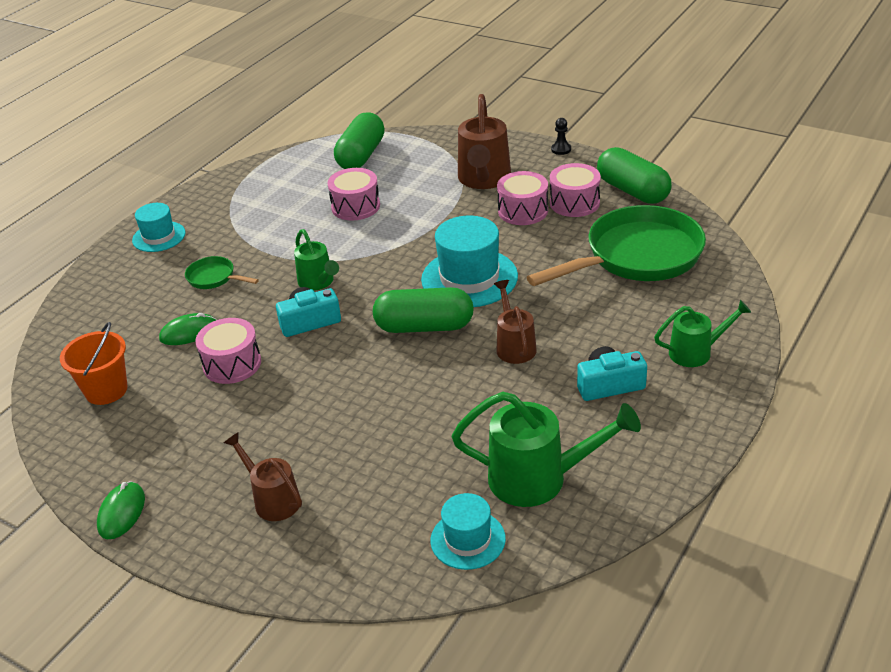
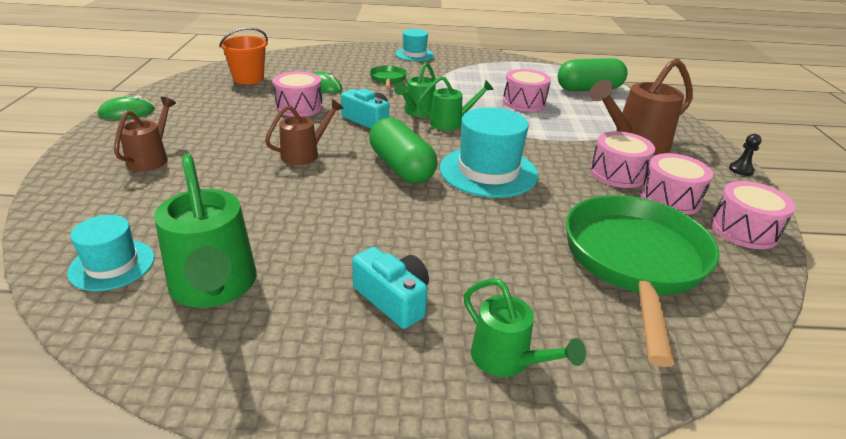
camera: 55 degrees right, 5 degrees down
brown watering can [494,280,537,364] -> brown watering can moved to [265,99,344,165]
green pan [526,205,706,286] -> green pan turned 105 degrees counterclockwise [566,195,719,367]
green capsule [597,147,672,204] -> pink drum [711,181,795,249]
none -> green watering can [417,76,494,131]

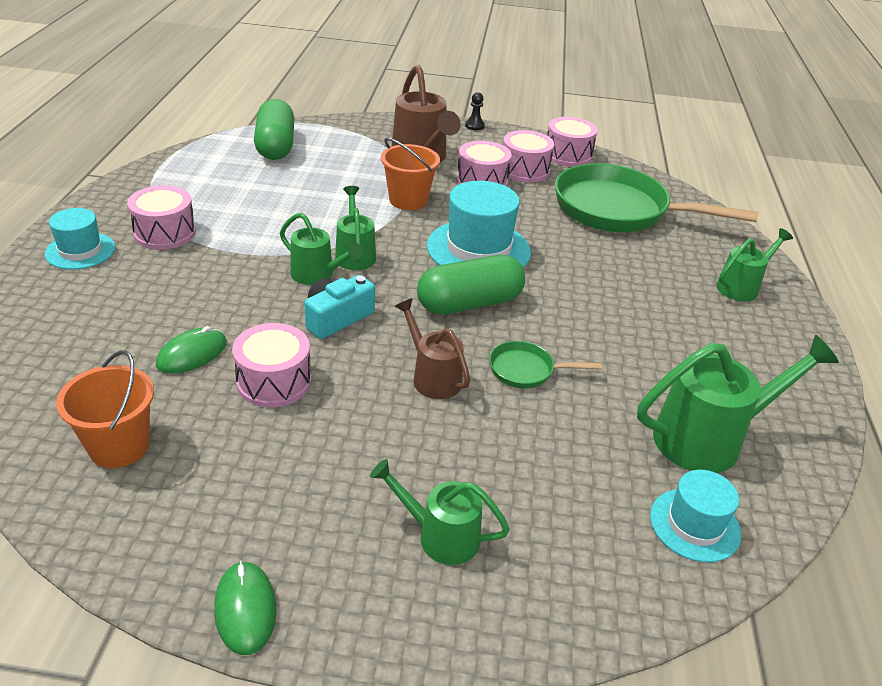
camera: 85 degrees left, 5 degrees up
brown watering can [114,97,176,171] -> green watering can [370,459,510,565]
turquoise camera [352,247,429,329] -> none
green pan [370,65,407,88] -> green pan moved to [489,341,602,389]
pink drum [503,69,551,112] -> pink drum moved to [127,185,196,249]
none -> orange bucket [381,138,440,210]

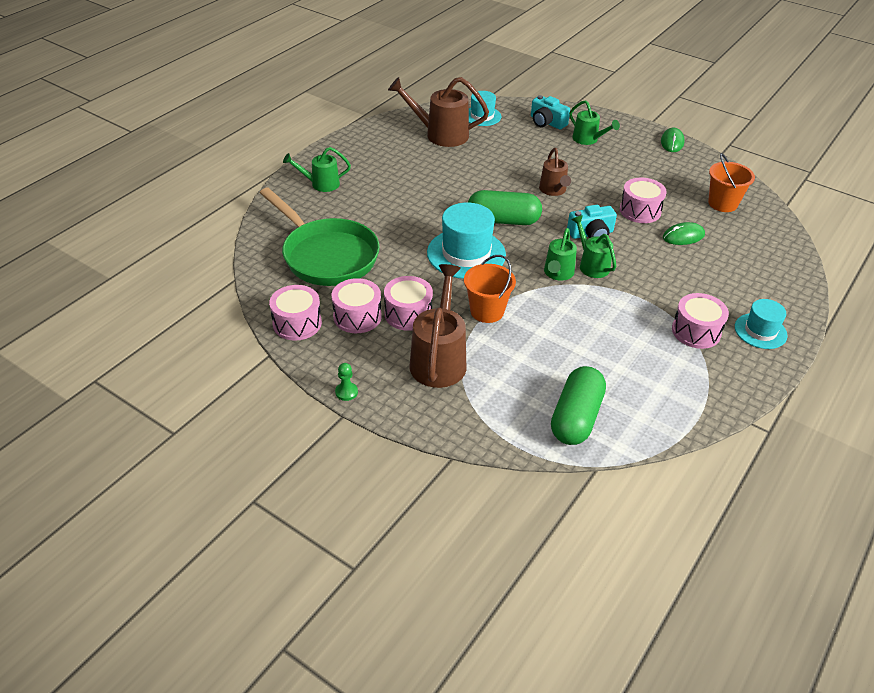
camera: 150 degrees left, 5 degrees up
black pawn [465,92,485,130] -> green pawn [335,363,358,401]
green pan [489,341,602,389] -> none
green watering can [637,335,839,473] -> brown watering can [388,77,489,147]
none -> turquoise camera [531,95,570,129]

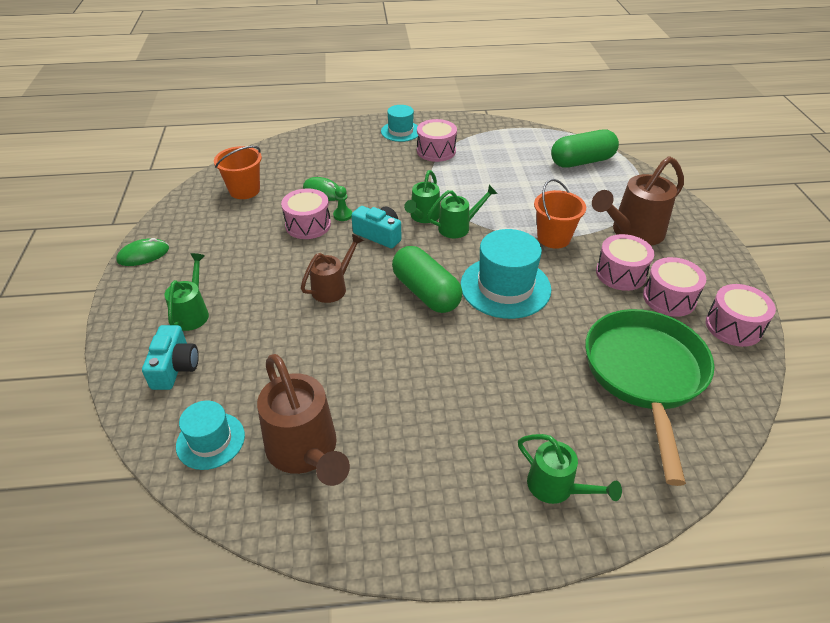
camera: 130 degrees left, 0 degrees up
green pawn [335,363,358,401] -> green pawn moved to [333,186,352,221]

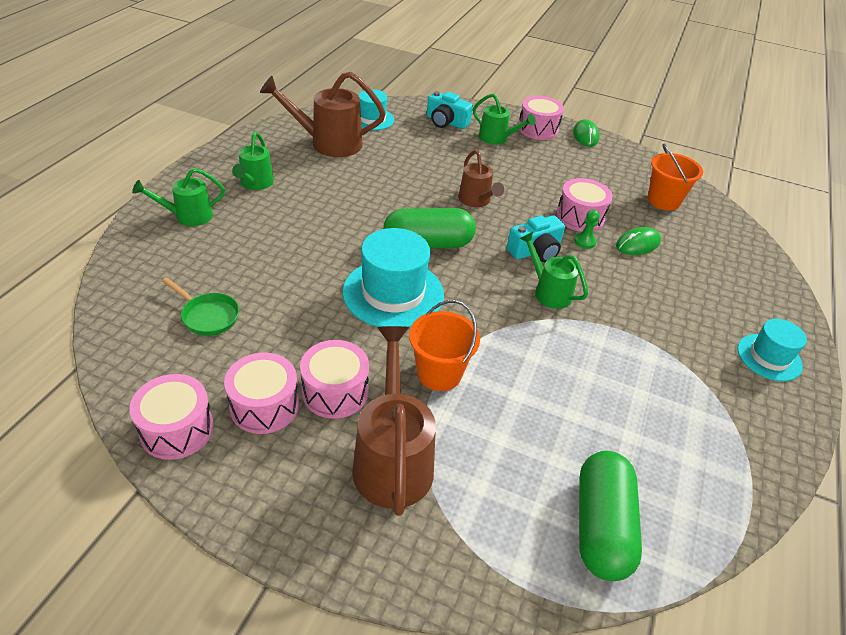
camera: 115 degrees right, 0 degrees up
pink drum [417,119,457,162] -> pink drum moved to [518,96,564,140]
green watering can [427,185,498,238] -> green watering can moved to [232,132,274,190]
green pan [585,309,714,486] -> green pan [162,277,239,336], size x0.43

